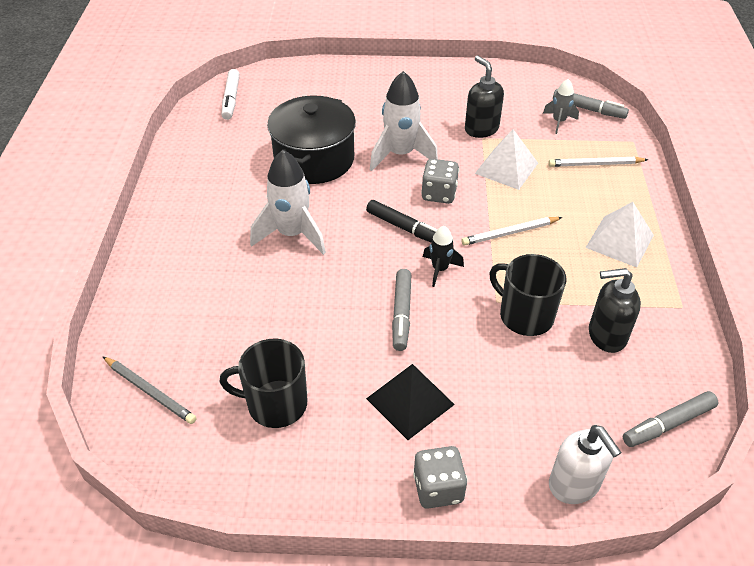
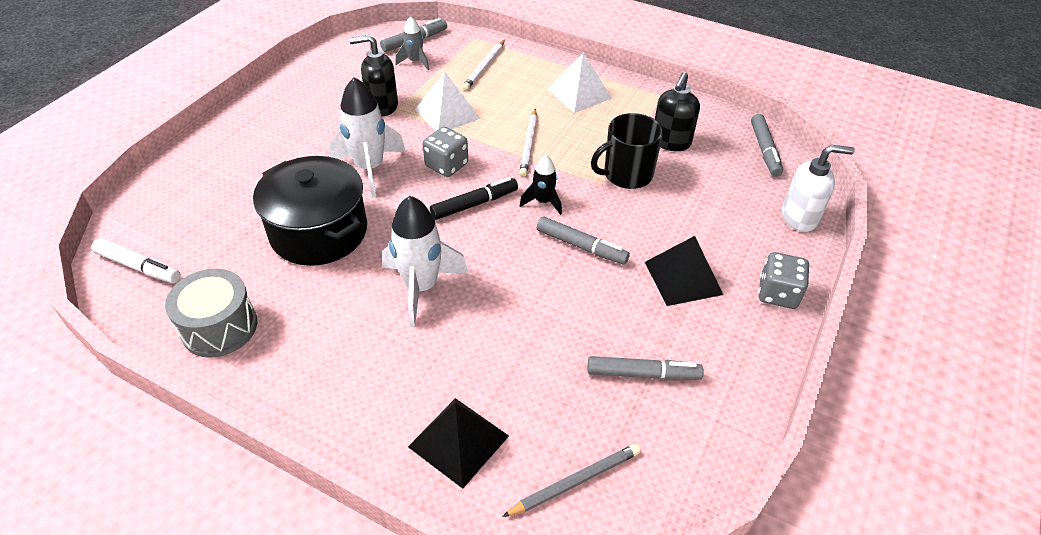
camera: 65 degrees left, 0 degrees up
black mug [219,338,307,428] -> grey marker [588,356,704,380]
none -> grey drum [165,269,257,358]
none -> black pyramid [408,398,509,489]

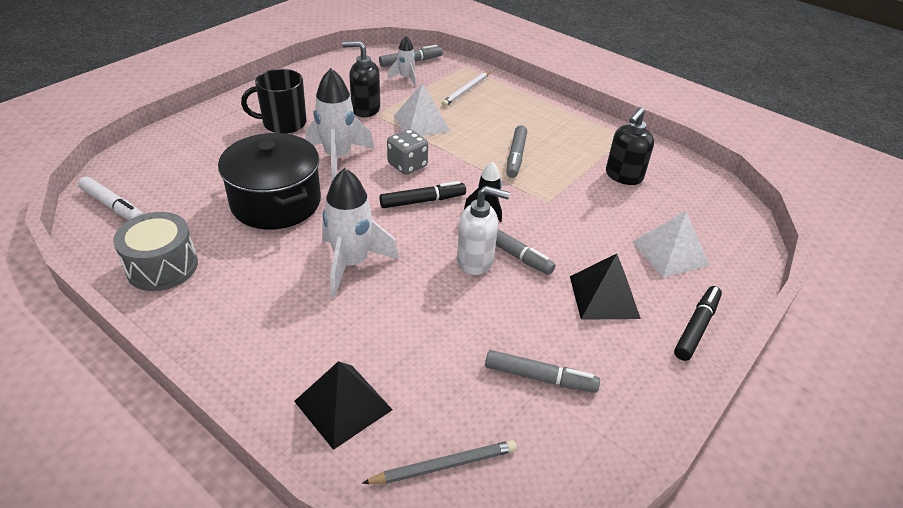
camera: 10 degrees right, 5 degrees down
grey rocket [395,16,429,70] -> white rocket [388,36,417,86]
white pencil [519,109,537,177] -> none
white pyramid [547,52,612,113] -> white pyramid moved to [633,211,709,278]
black mug [591,113,663,189] -> black mug moved to [241,69,307,134]
grey marker [751,114,783,177] -> grey marker moved to [506,125,527,178]
grey dice [758,252,809,309] -> black marker [674,286,722,361]
white soap dispenser [782,145,855,232] -> white soap dispenser moved to [457,186,510,275]

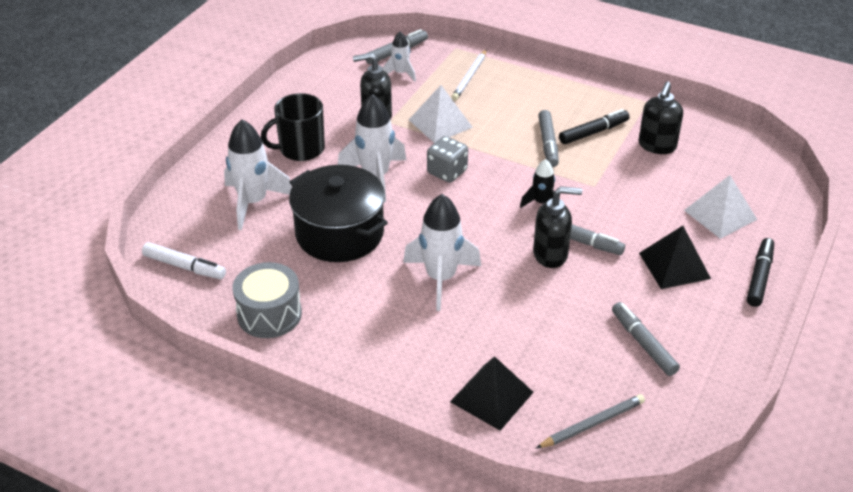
camera: 10 degrees left, 0 degrees up
black marker [379,181,466,208] -> black marker moved to [559,109,630,144]
white soap dispenser [457,186,510,275] -> black soap dispenser [533,186,582,268]
grey marker [485,350,600,393] -> grey marker turned 120 degrees counterclockwise [612,302,680,376]
none -> white rocket [224,120,292,230]

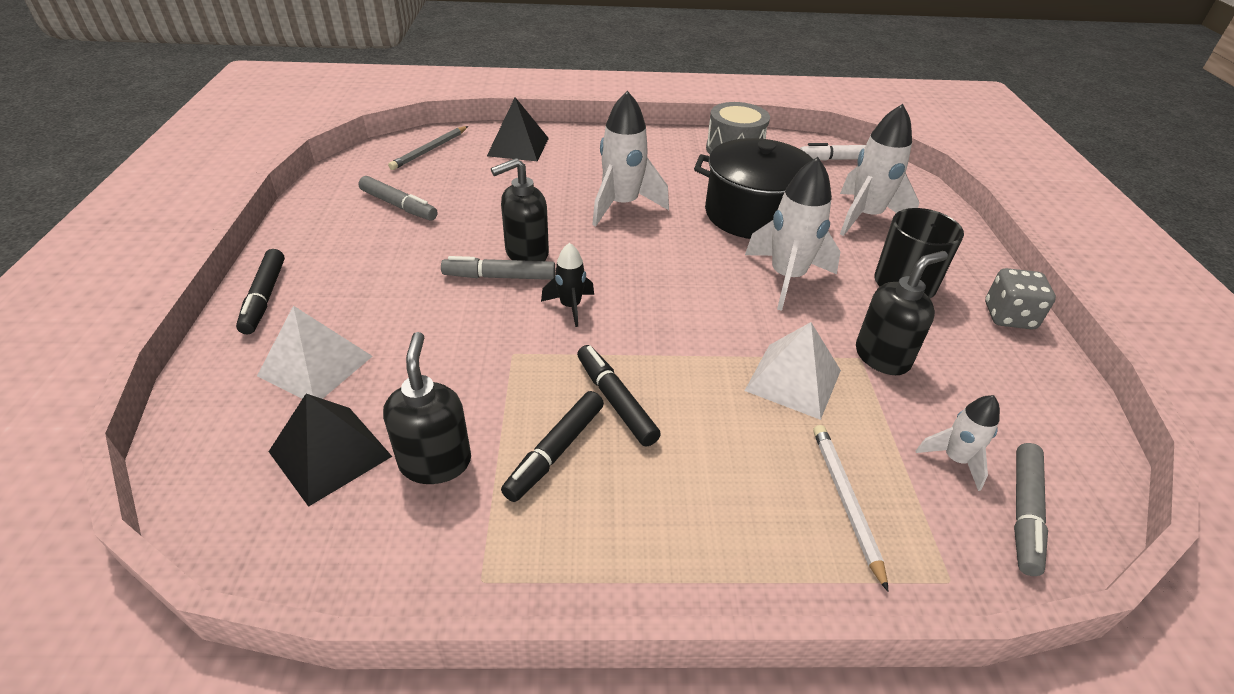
camera: 150 degrees right, 0 degrees up
grey dice [427,136,468,183] -> grey dice moved to [985,268,1056,329]
grey marker [538,110,559,167] -> black marker [577,345,661,446]
black pyramid [639,226,711,289] -> black pyramid moved to [269,394,392,507]

